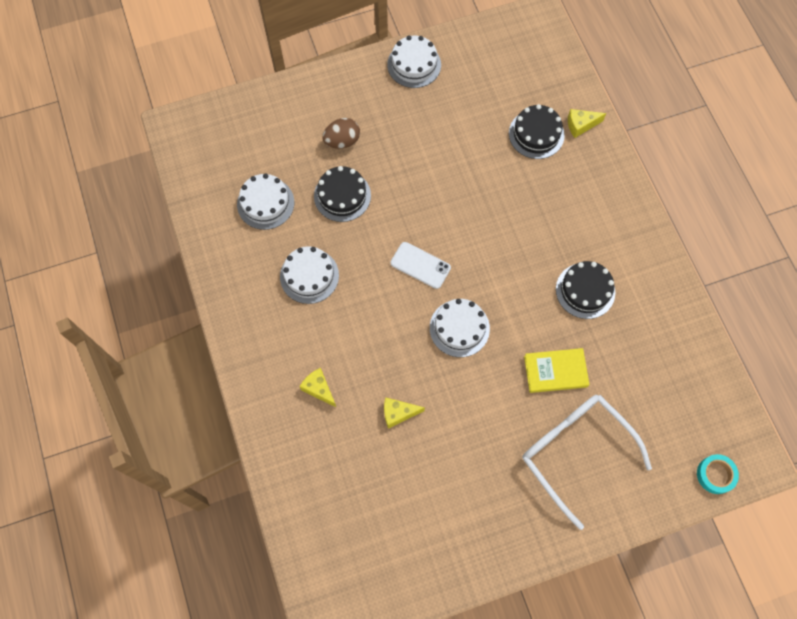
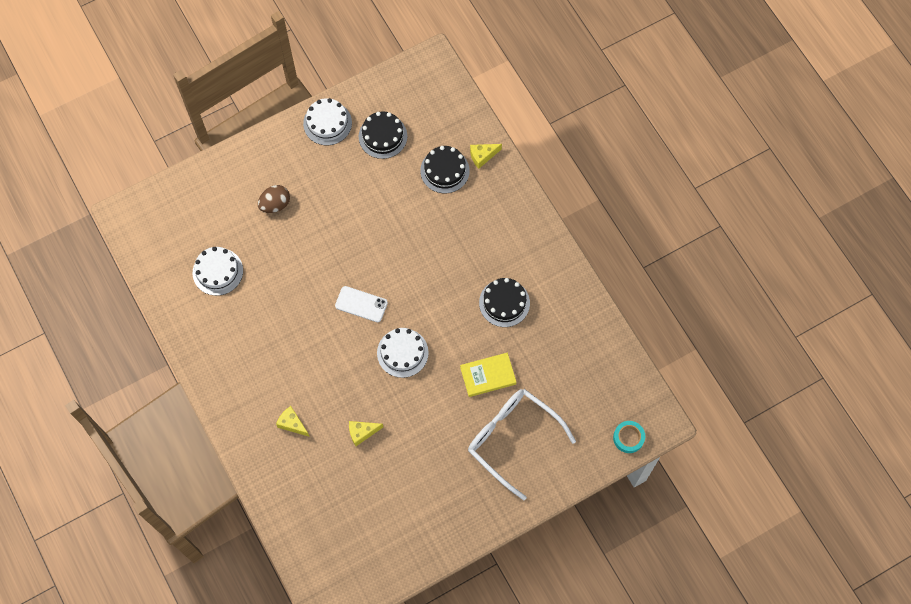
camera: 10 degrees left, 0 degrees up
white cake [280,246,339,304] -> none
black cake [314,166,371,222] -> black cake moved to [359,111,407,159]

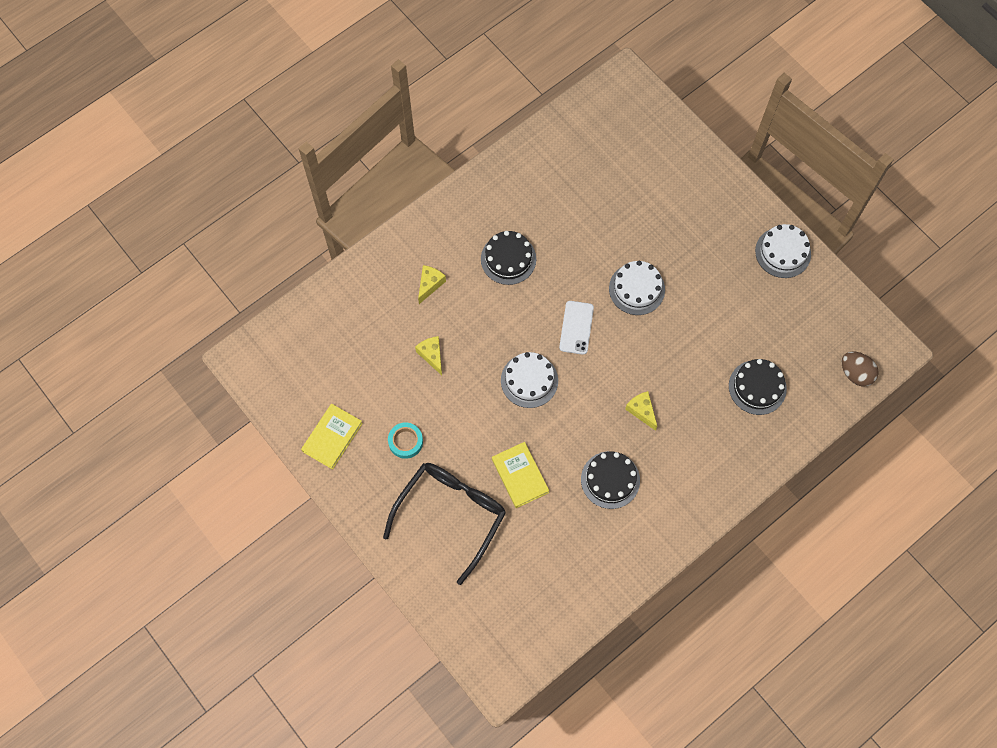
camera: 80 degrees right, 0 degrees up
white cake [193,247,243,296] -> white cake moved to [609,261,665,315]
brown egg [258,185,290,213] -> brown egg moved to [842,352,878,386]
black cake [359,111,407,159] -> black cake moved to [481,231,536,285]
white glasses [468,389,576,501] -> black glasses [383,463,506,585]
yellow cheese [470,144,502,169] -> yellow cheese moved to [625,391,658,431]
turquoise tape [613,421,645,453] -> turquoise tape moved to [388,422,423,459]
none -> yellow book [301,404,363,470]

